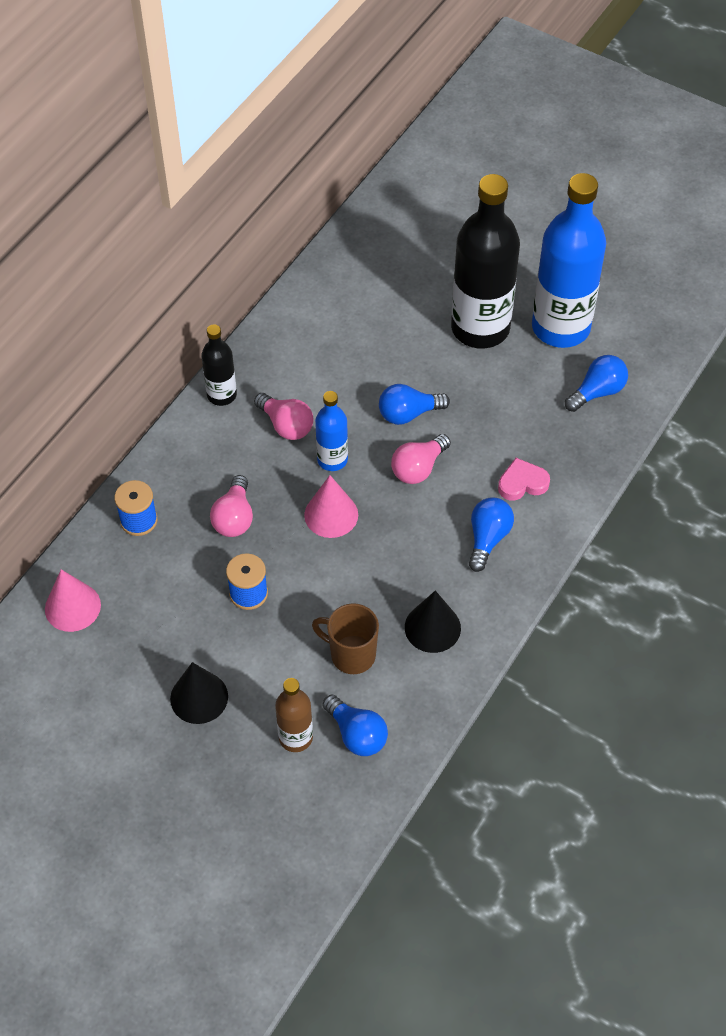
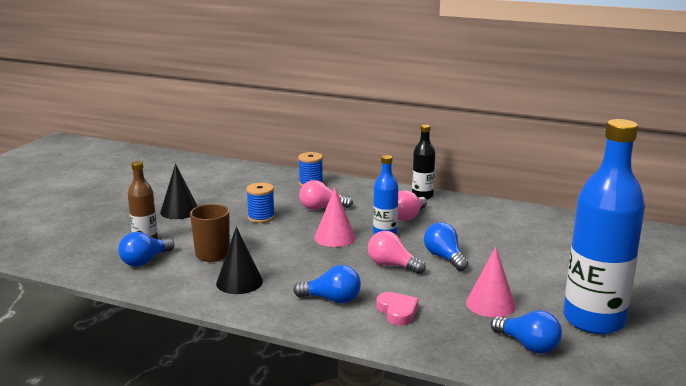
camera: 80 degrees right, 35 degrees down
pink cone [45,569,101,632] -> pink cone moved to [466,246,516,317]
black bottle [451,174,520,349] -> none

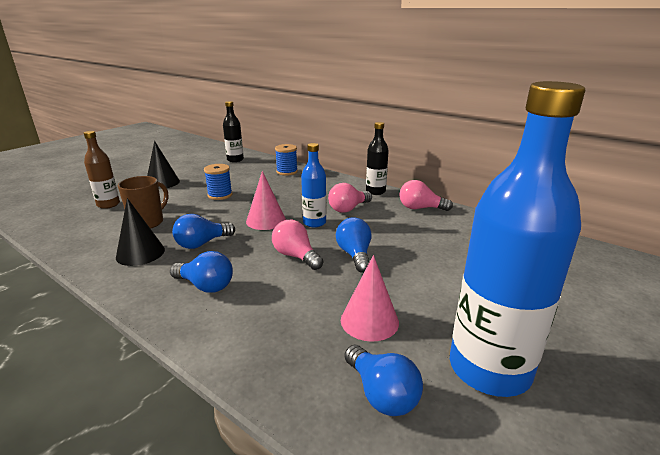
camera: 15 degrees right, 5 degrees up
blue light bulb [118,232,175,267] -> blue light bulb moved to [172,214,235,249]
pink light bulb [299,180,353,210] -> pink light bulb moved to [399,180,453,211]
pink heart [376,292,418,326] -> none
none -> black bottle [223,101,244,162]

